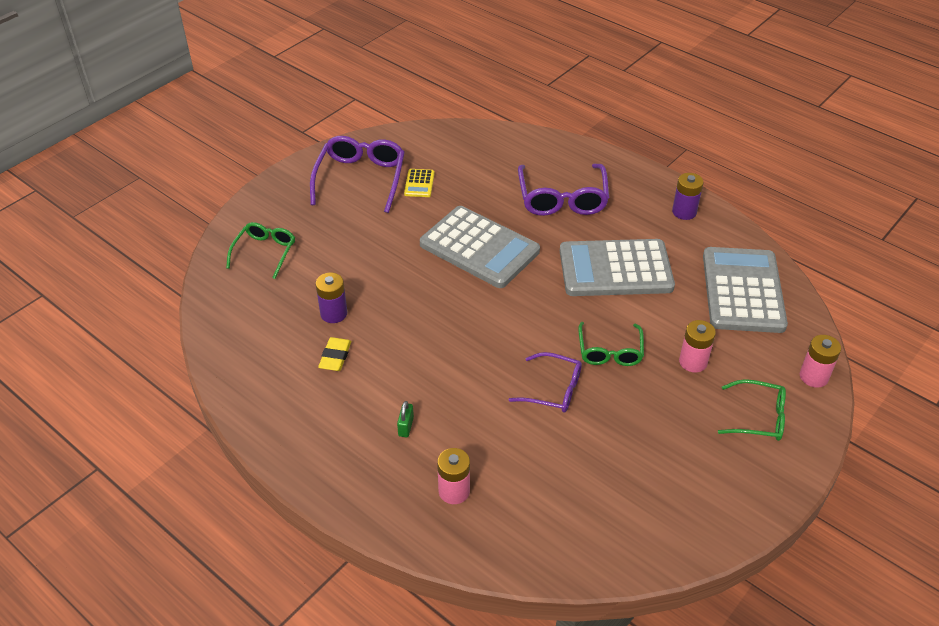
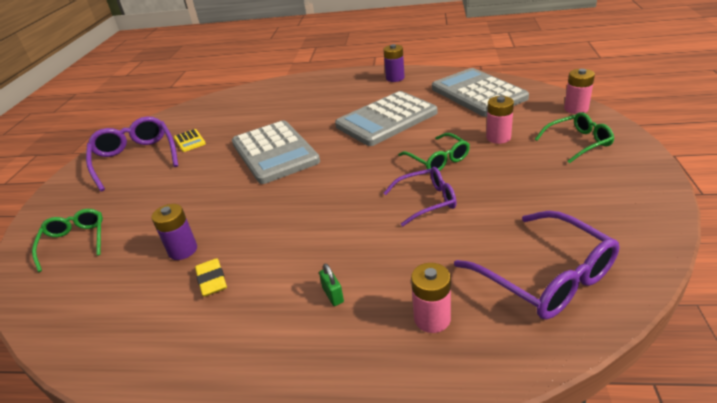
camera: 30 degrees left, 10 degrees down
grey calculator [420,206,540,288] -> grey calculator turned 60 degrees clockwise [232,120,320,184]
purple glasses [518,164,609,216] -> purple glasses moved to [454,211,619,319]

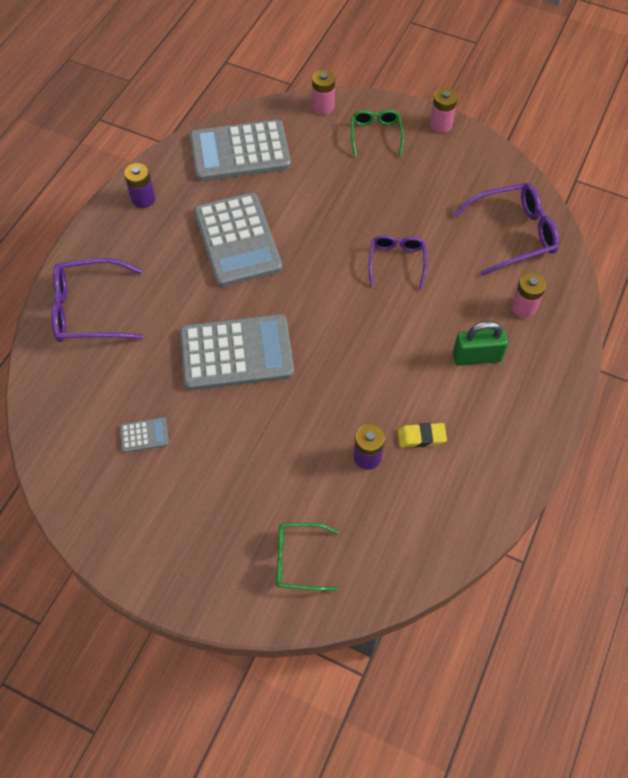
camera: 75 degrees left, 25 degrees up
purple glasses [86,116,179,191] -> purple glasses moved to [52,258,143,342]
yellow calculator [174,129,206,152] -> grey calculator [120,417,169,453]
green padlock [319,263,344,306] -> green padlock [453,321,508,366], size x1.98
green glasses [398,133,470,171] -> none
pink battery [486,96,514,144] -> pink battery moved to [430,88,458,133]

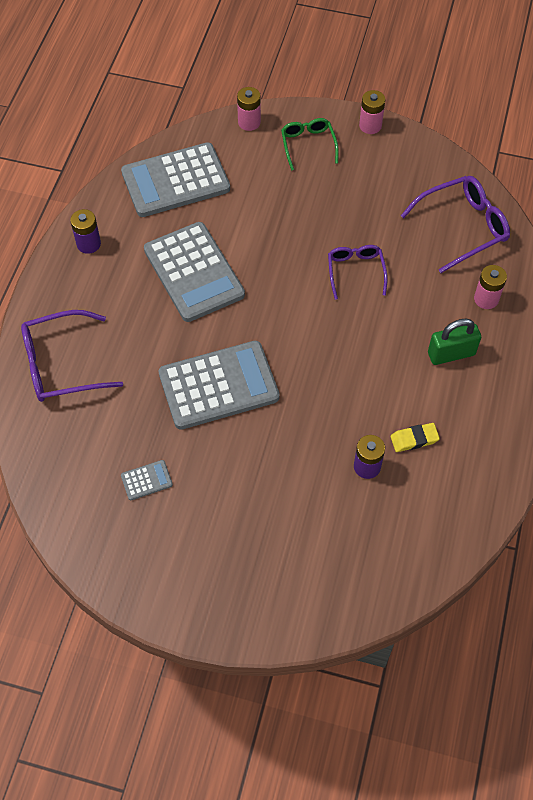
camera: 10 degrees left, 0 degrees up
green glasses [276,522,339,591] -> none

